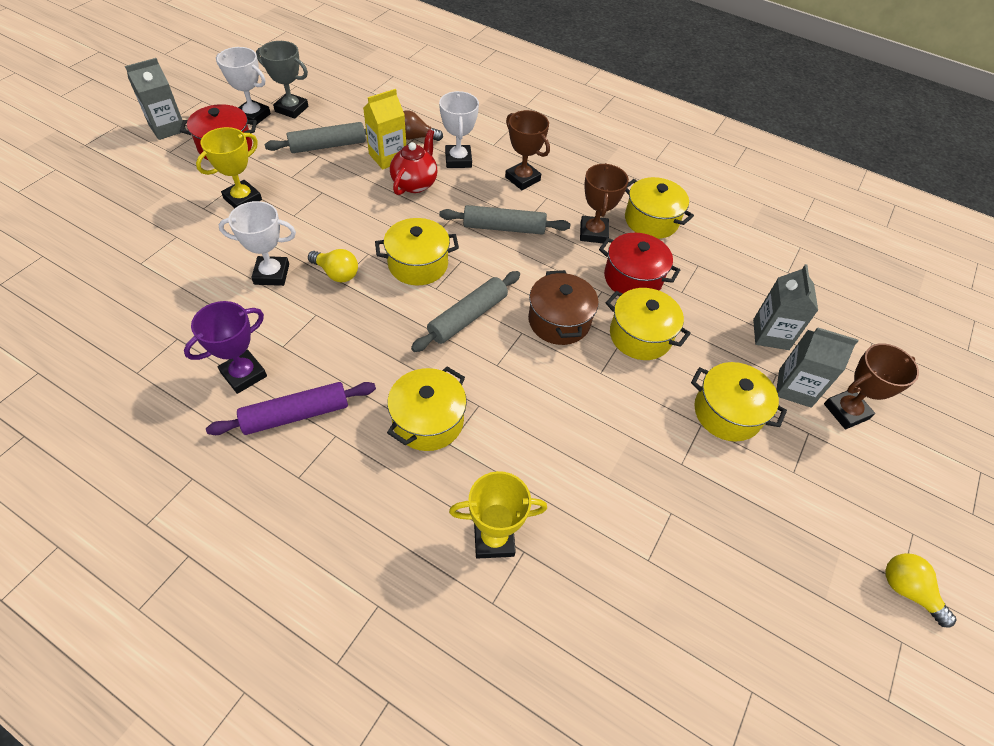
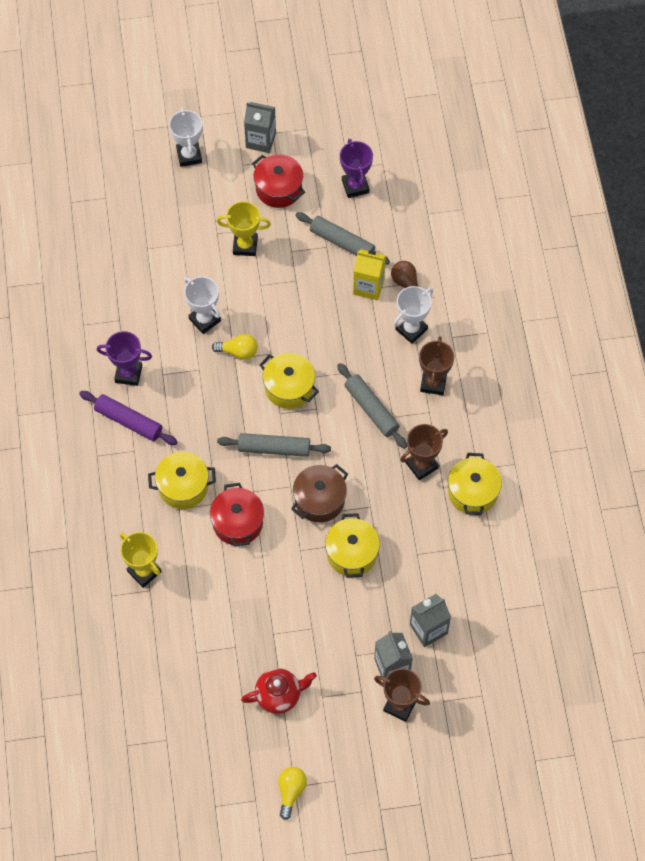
camera: 55 degrees right, 10 degrees up
white trophy [216,47,271,125] -> white trophy moved to [169,108,202,167]
grey trophy [256,41,308,119] -> purple trophy [340,139,373,198]
yellow light bulb [308,249,358,282] -> yellow light bulb turned 75 degrees counterclockwise [212,334,258,360]
red teapot [390,129,438,195] -> red teapot moved to [241,668,317,714]
red pot [599,233,680,294] -> red pot moved to [210,483,264,547]
yellow pot [691,362,787,442] -> none

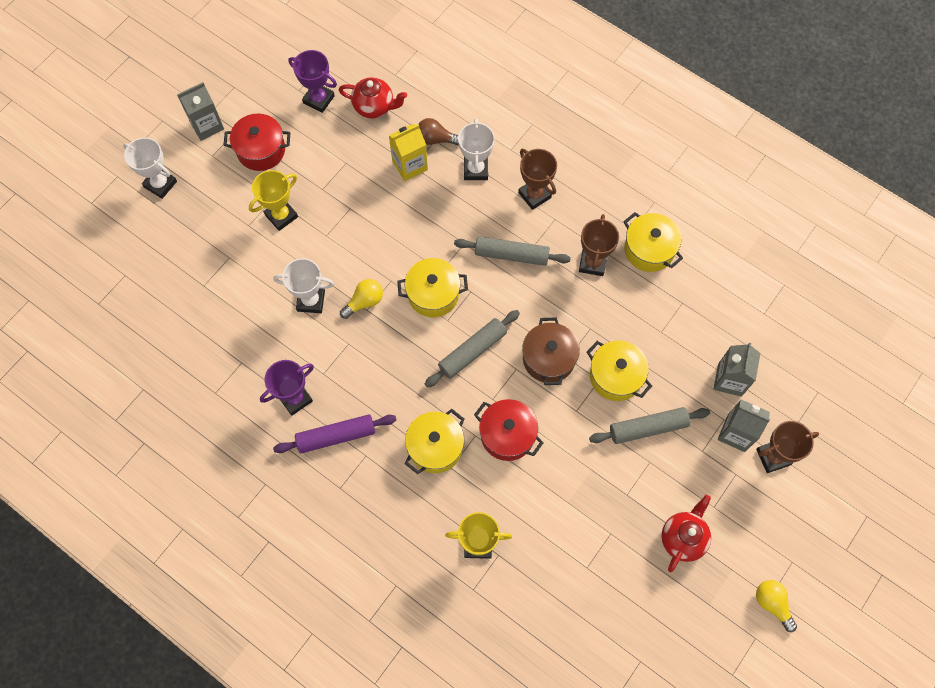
camera: 45 degrees left, 5 degrees up
grey rolling pin [295,212,390,265] -> grey rolling pin moved to [589,407,710,444]
none -> red teapot [339,77,407,119]

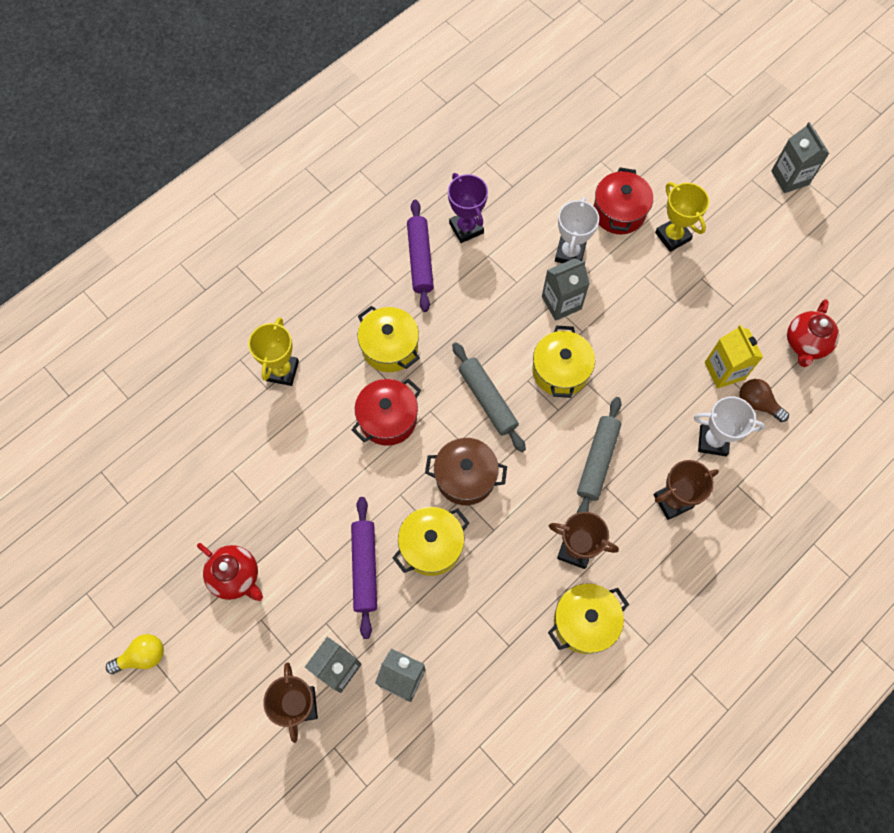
camera: 100 degrees right, 0 degrees up
white trophy [123,138,177,199] -> none
red pot [224,114,291,171] -> red pot moved to [593,167,653,234]
purple trophy [288,50,337,113] -> none
yellow light bulb [340,279,383,319] -> grey carton [542,258,590,321]
brown light bulb [419,118,459,146] -> brown light bulb turned 75 degrees counterclockwise [739,379,789,422]
grey rolling pin [589,407,710,444] -> purple rolling pin [351,497,377,639]

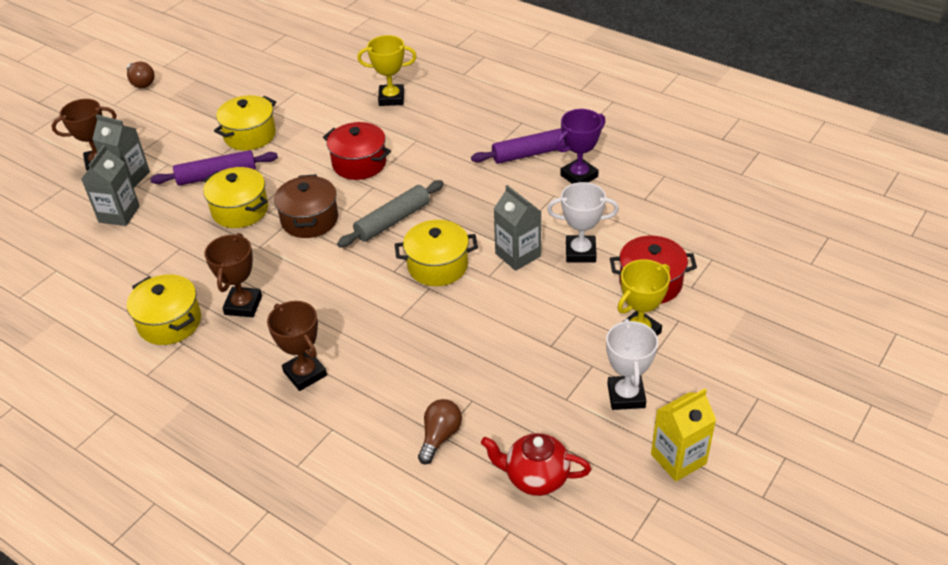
camera: 80 degrees right, 25 degrees down
yellow light bulb [106,634,164,674] -> brown light bulb [127,62,155,88]
red teapot [197,543,263,601] -> none
yellow pot [358,306,420,372] -> yellow pot moved to [214,95,276,150]
grey rolling pin [577,397,622,513] -> none
white trophy [694,396,765,456] -> white trophy moved to [606,319,658,410]
yellow carton [705,325,763,389] -> yellow carton moved to [651,389,716,481]
grey carton [771,122,830,193] -> none

